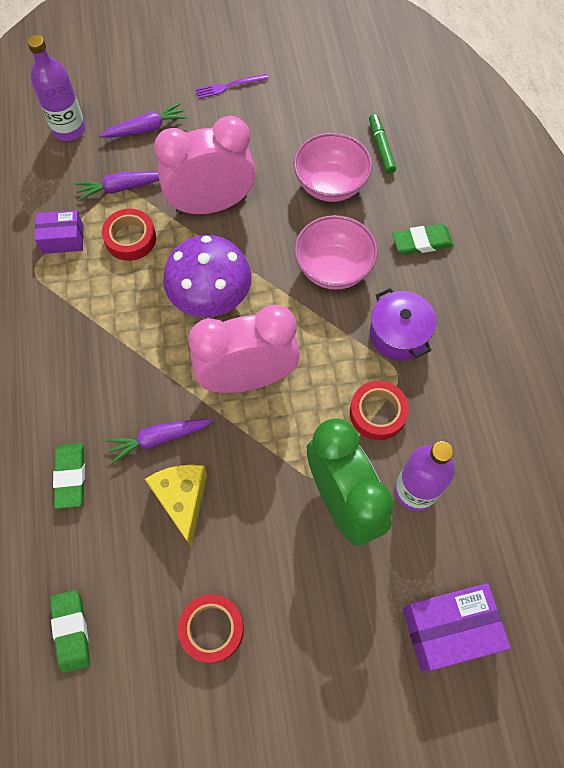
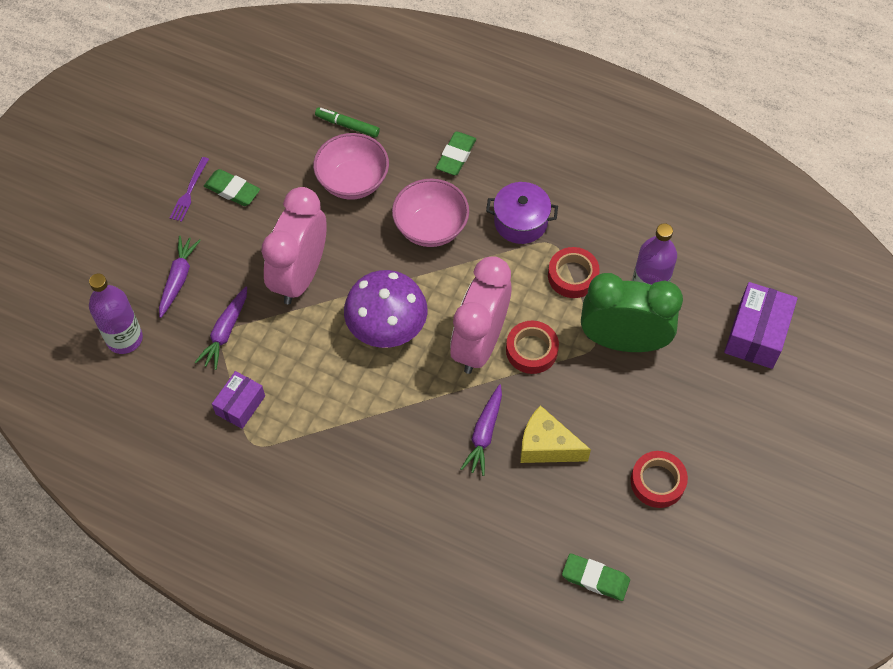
camera: 55 degrees left, 5 degrees down
green eraser [53,443,85,509] -> green eraser moved to [204,169,260,206]
red tape [102,209,156,261] -> red tape moved to [506,321,559,374]

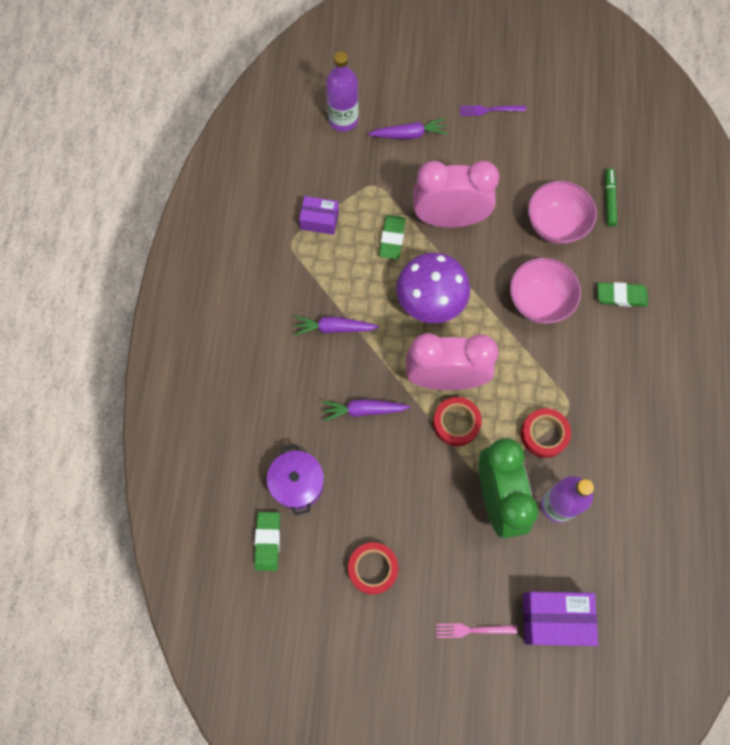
camera: 70 degrees right, 10 degrees up
purple carrot [195,287,247,370] -> purple carrot moved to [294,316,379,336]
green eraser [204,169,260,206] -> green eraser moved to [379,215,406,259]
purple pot [486,182,558,244] -> purple pot moved to [267,445,324,515]
yellow cheese [521,405,591,463] -> none
none -> pink fork [436,623,517,638]

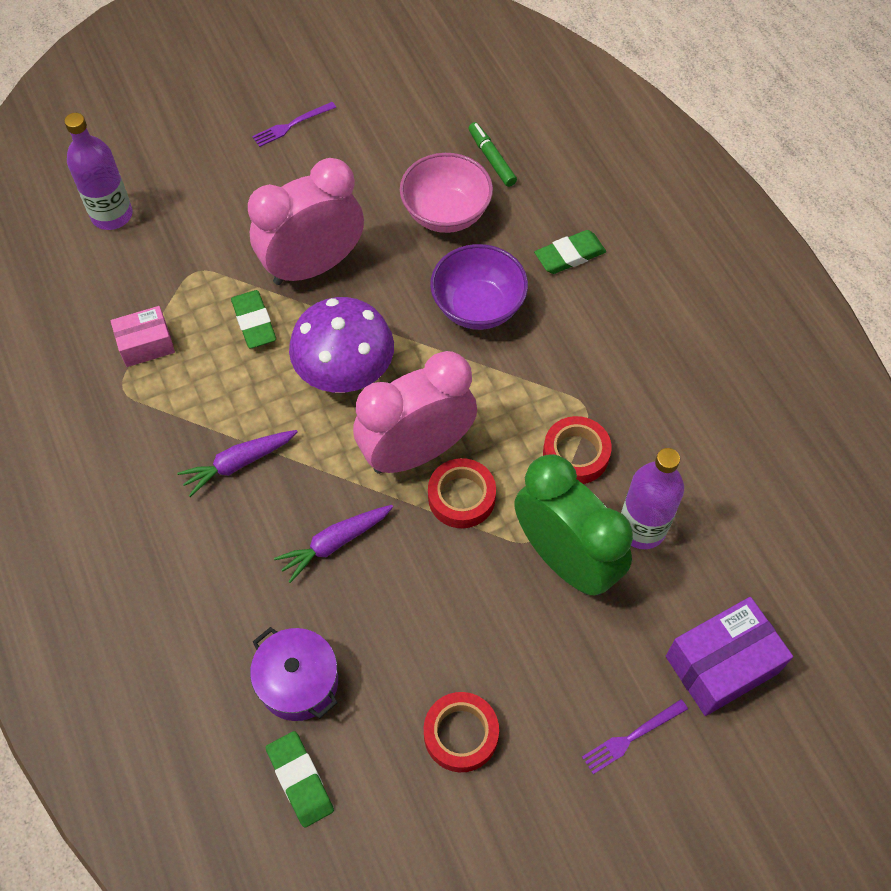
camera: 30 degrees left, 10 degrees down
purple box [299,196,339,235] -> pink box [111,306,175,367]
purple carrot [368,118,447,139] -> none
pink fork [436,623,517,638] -> purple fork [582,699,688,774]
pink bowl [510,258,581,324] -> purple bowl [430,244,528,330]

